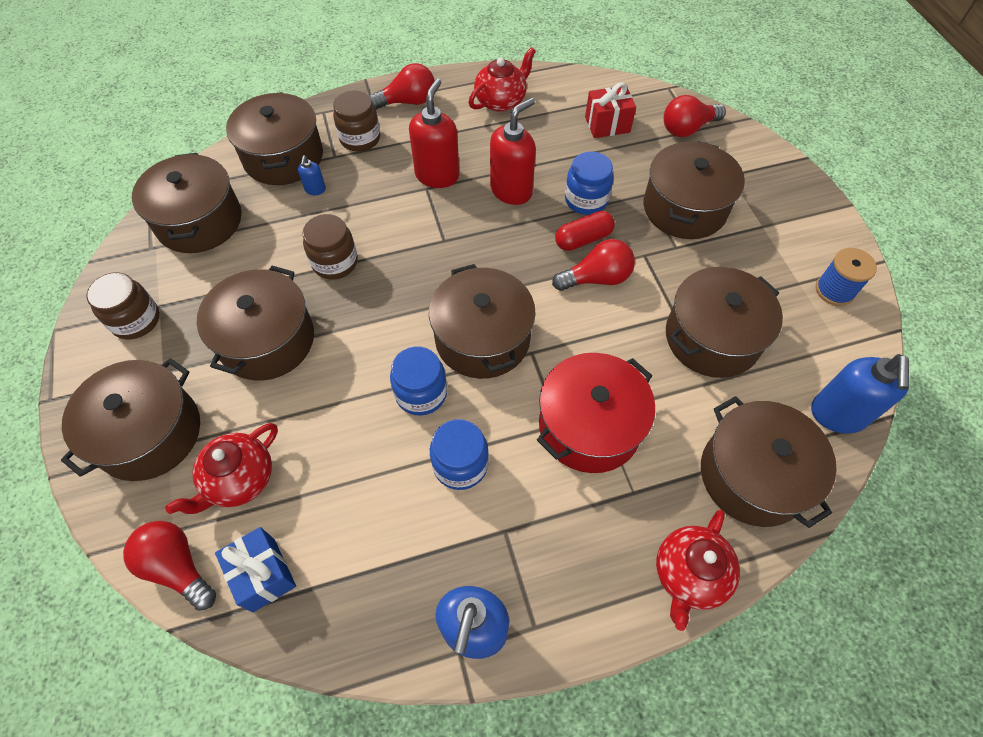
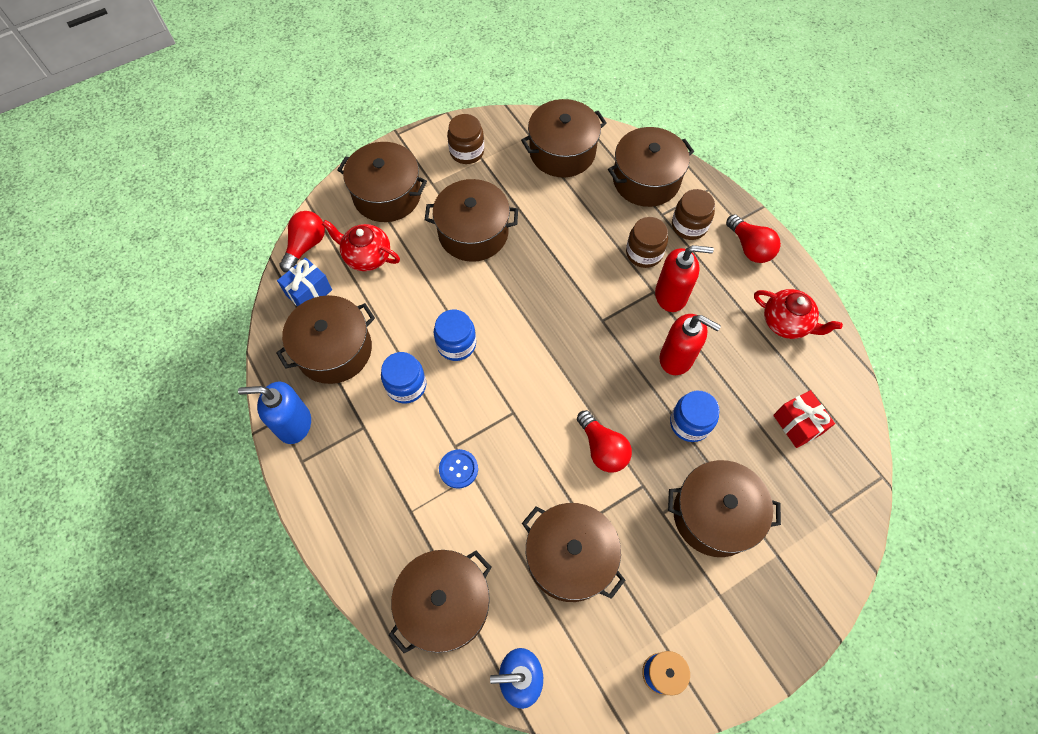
camera: 75 degrees right, 5 degrees up
blue soap dispenser [298,156,326,195] -> none
brown jar [303,214,358,280] -> brown jar moved to [626,217,668,268]
brown pot [429,264,536,379] -> brown pot moved to [276,295,375,384]
red pot [537,353,655,473] -> blue button [439,449,478,489]
red capsule [555,211,615,251] -> none
red teapot [656,510,740,631] -> none
red light bulb [664,95,726,137] -> none

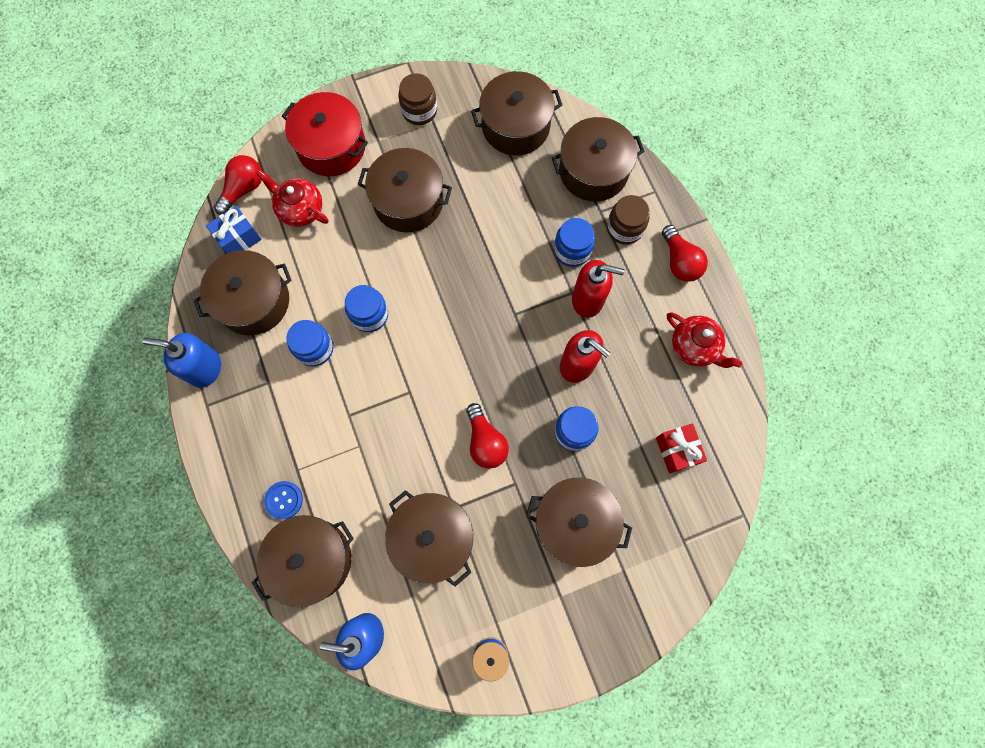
camera: 10 degrees right, 10 degrees up
brown pot [338,142,427,222] -> red pot [282,92,368,176]
blue button [439,449,478,489] -> blue button moved to [264,481,303,519]
brown jar [626,217,668,268] -> blue jar [554,218,595,267]

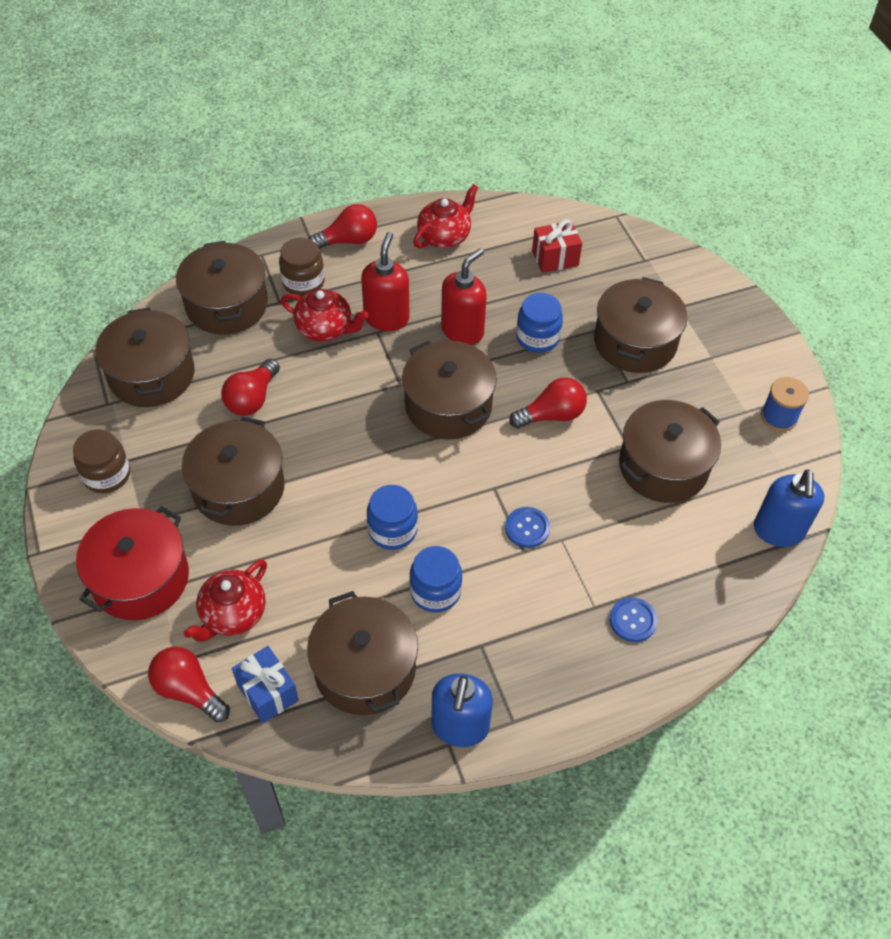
camera: 90 degrees left, 20 degrees down
brown pot [251,515,354,607] -> brown pot moved to [402,340,497,439]
blue jar [554,218,595,267] -> red teapot [281,289,369,342]
none -> red light bulb [221,358,280,416]
none -> blue button [505,507,550,548]

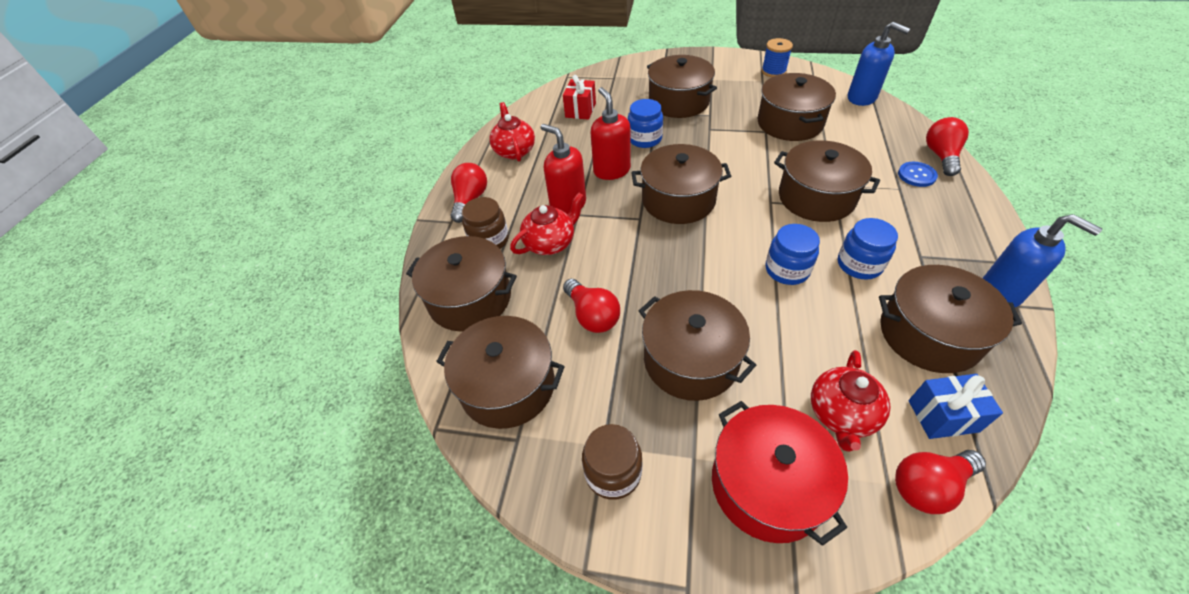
camera: 55 degrees left, 5 degrees down
red teapot [184,560,267,642] -> red teapot turned 45 degrees clockwise [811,350,890,452]
blue button [505,507,550,548] -> brown pot [774,140,880,222]
red light bulb [509,377,587,429] -> red light bulb moved to [926,117,969,176]

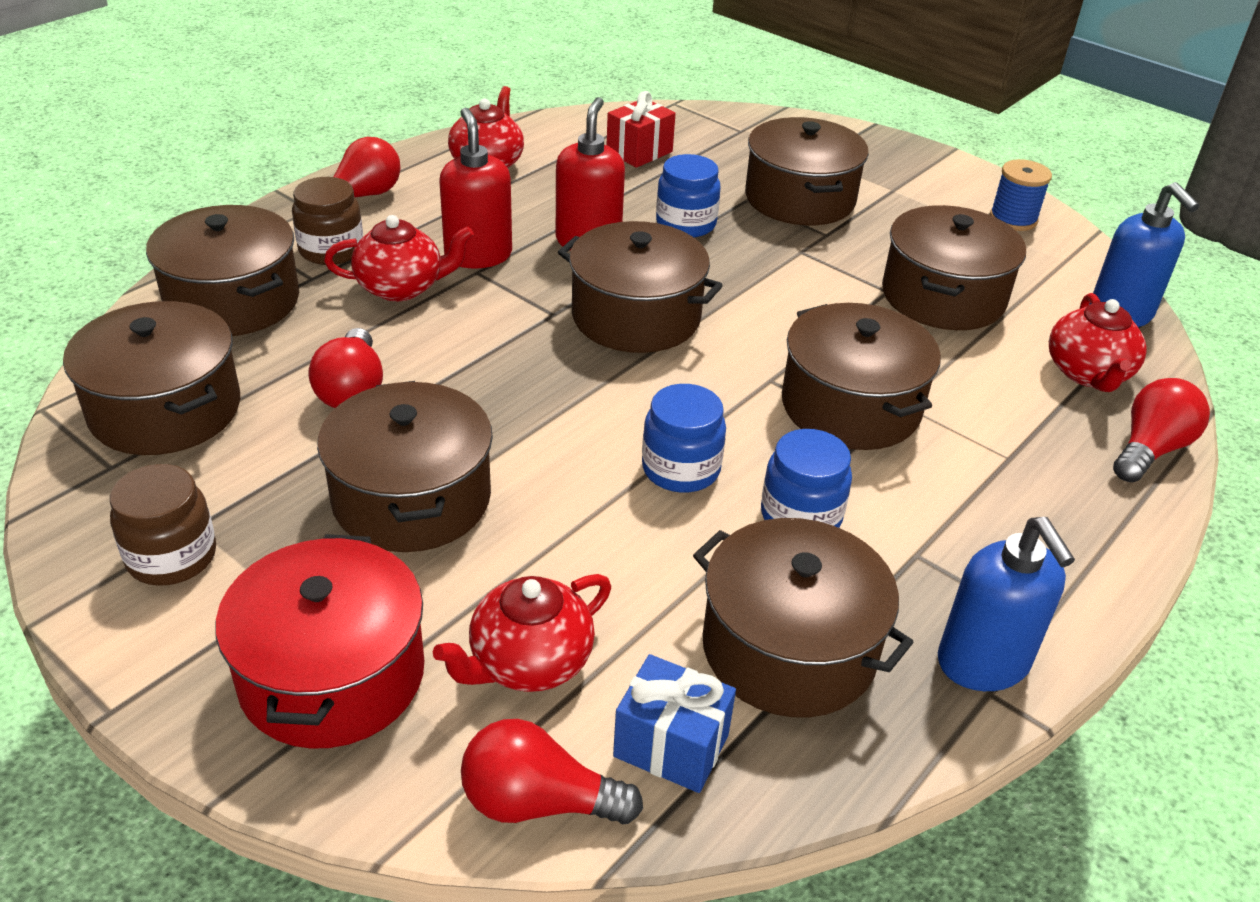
camera: 25 degrees right, 10 degrees down
blue button [898,162,938,187] -> none
none -> red teapot [1049,293,1147,392]

